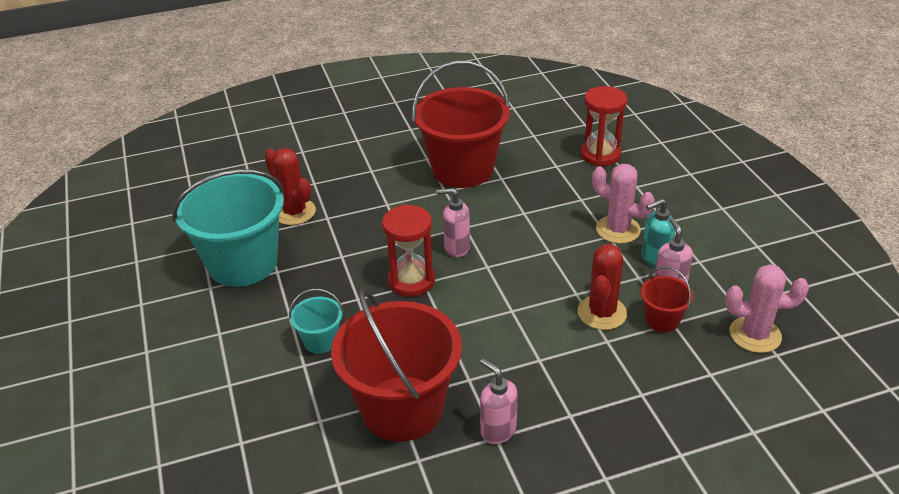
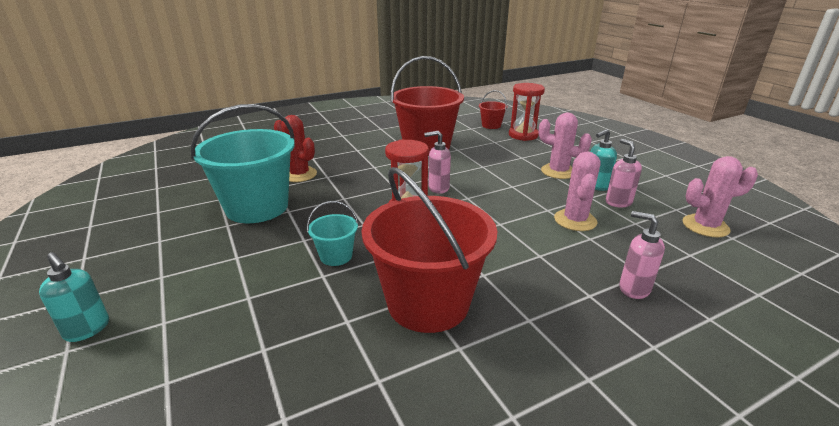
camera: 10 degrees left, 10 degrees down
pink soap dispenser [480,358,518,444] -> pink soap dispenser moved to [619,211,665,299]
red cactus [578,244,627,330] -> pink cactus [554,152,600,231]
red bucket [641,266,693,332] -> red bucket moved to [479,90,508,129]
none -> turquoise soap dispenser [39,252,109,342]

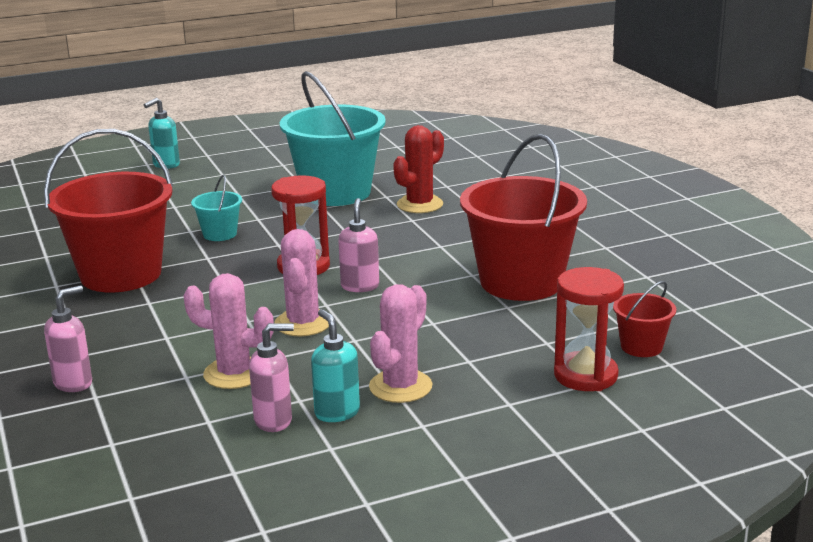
camera: 95 degrees right, 5 degrees down
pink cactus [683,156,758,237] -> pink cactus moved to [274,229,329,336]

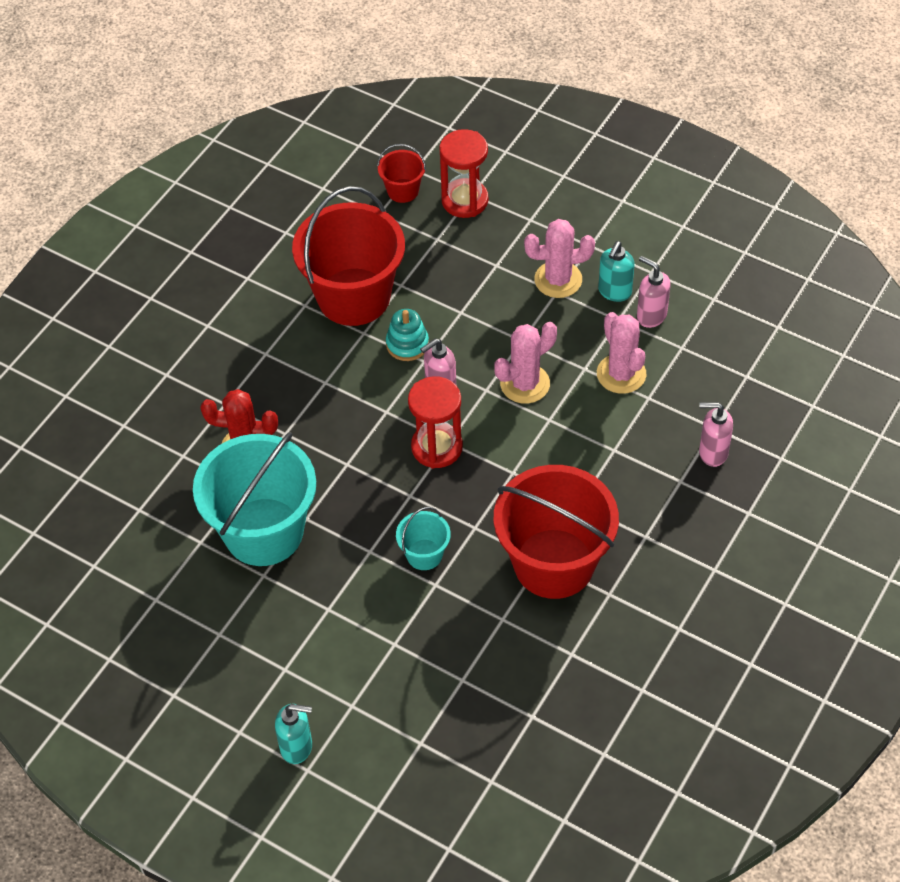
camera: 125 degrees left, 30 degrees up
none -> turquoise stacking toy [386,309,429,361]

